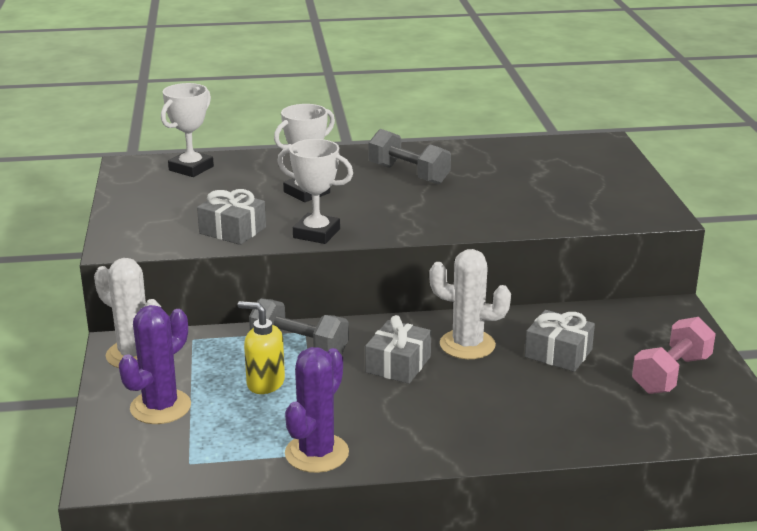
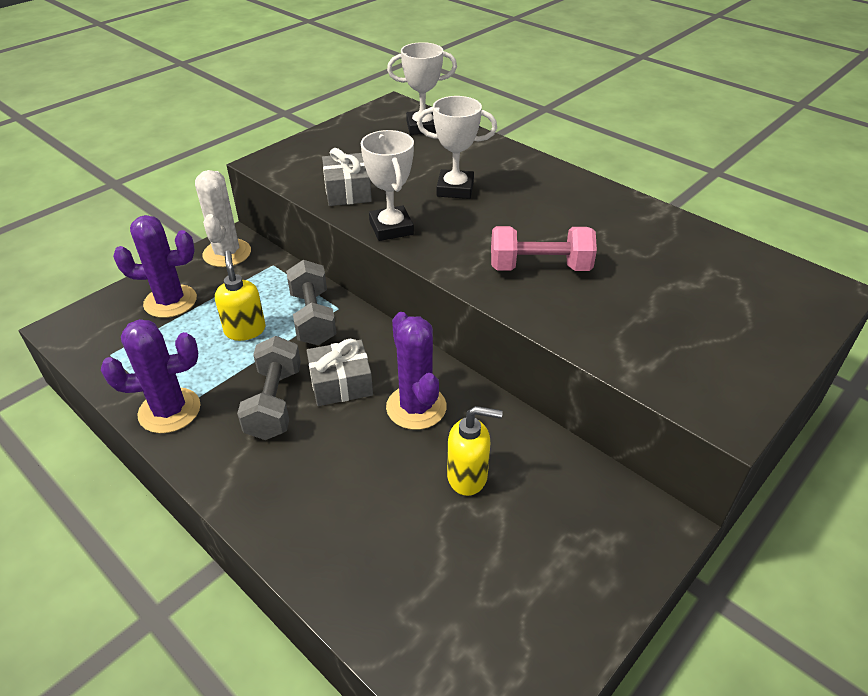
camera: 50 degrees right, 15 degrees up
grey dumbbell [369,129,451,185] -> grey dumbbell moved to [237,336,301,440]
white cactus [429,249,511,359] -> purple cactus [386,312,447,430]
grey gift [525,310,595,372] -> yellow soap dispenser [447,406,503,496]
pink dumbbell [632,317,716,394] -> pink dumbbell moved to [491,226,597,271]

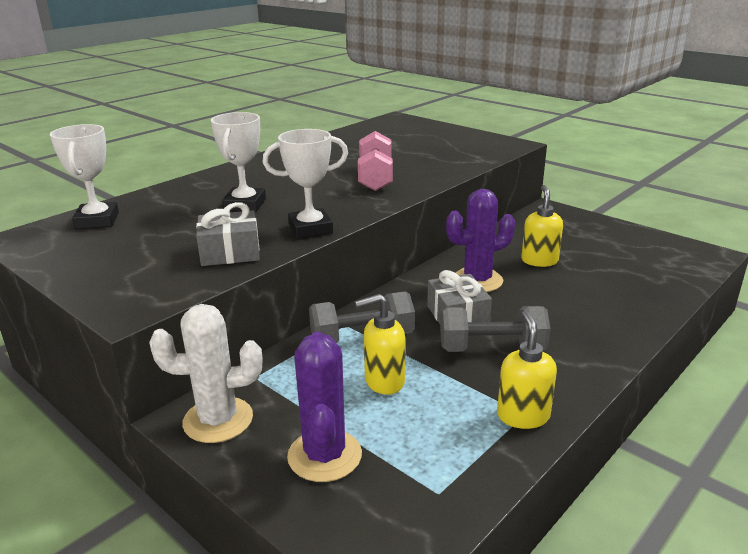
camera: 90 degrees left, 15 degrees down
purple cactus [101,319,201,433] -> yellow soap dispenser [497,311,557,429]

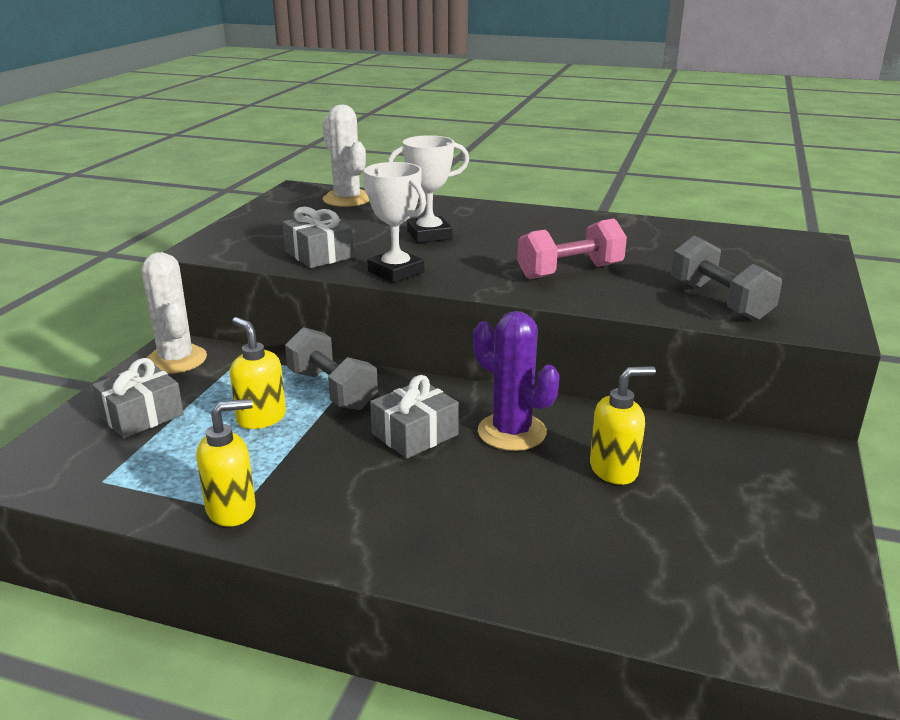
camera: 65 degrees right, 0 degrees up
white trophy [50,124,119,229] -> white cactus [322,105,369,207]
purple cactus [287,332,362,482] -> grey gift [92,358,184,438]
grey dumbbell [440,306,551,352] -> grey dumbbell moved to [671,235,782,321]

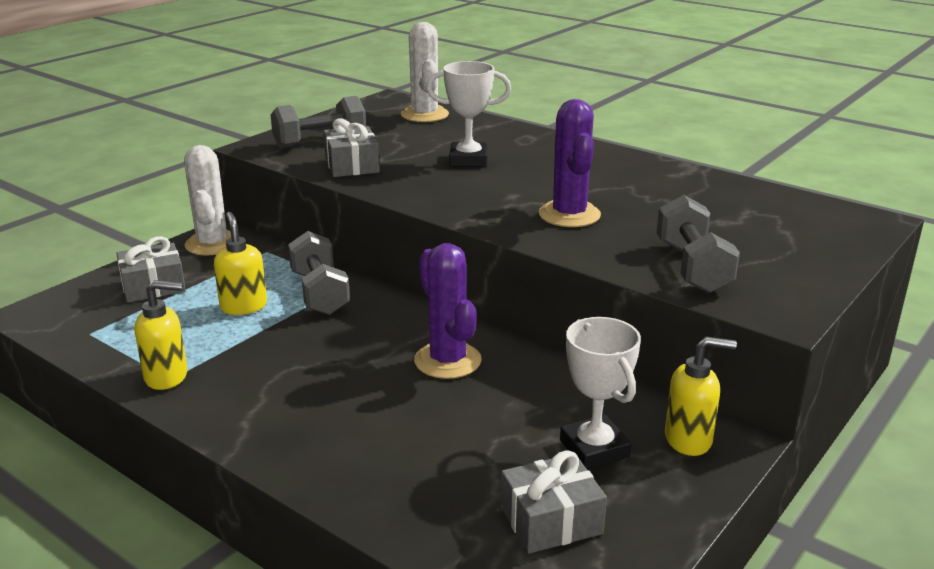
camera: 20 degrees right, 0 degrees up
white trophy [363,162,426,283] -> white trophy moved to [560,317,641,469]
grey gift [370,375,459,459] -> grey gift moved to [501,450,607,554]
pink dumbbell [517,219,627,279] -> purple cactus [539,99,601,227]
yellow soap dispenser [590,366,656,485] -> yellow soap dispenser moved to [665,337,737,456]
none -> grey dumbbell [271,96,366,148]

